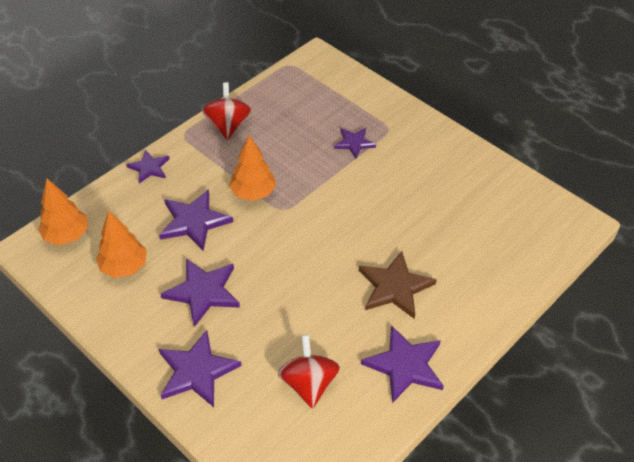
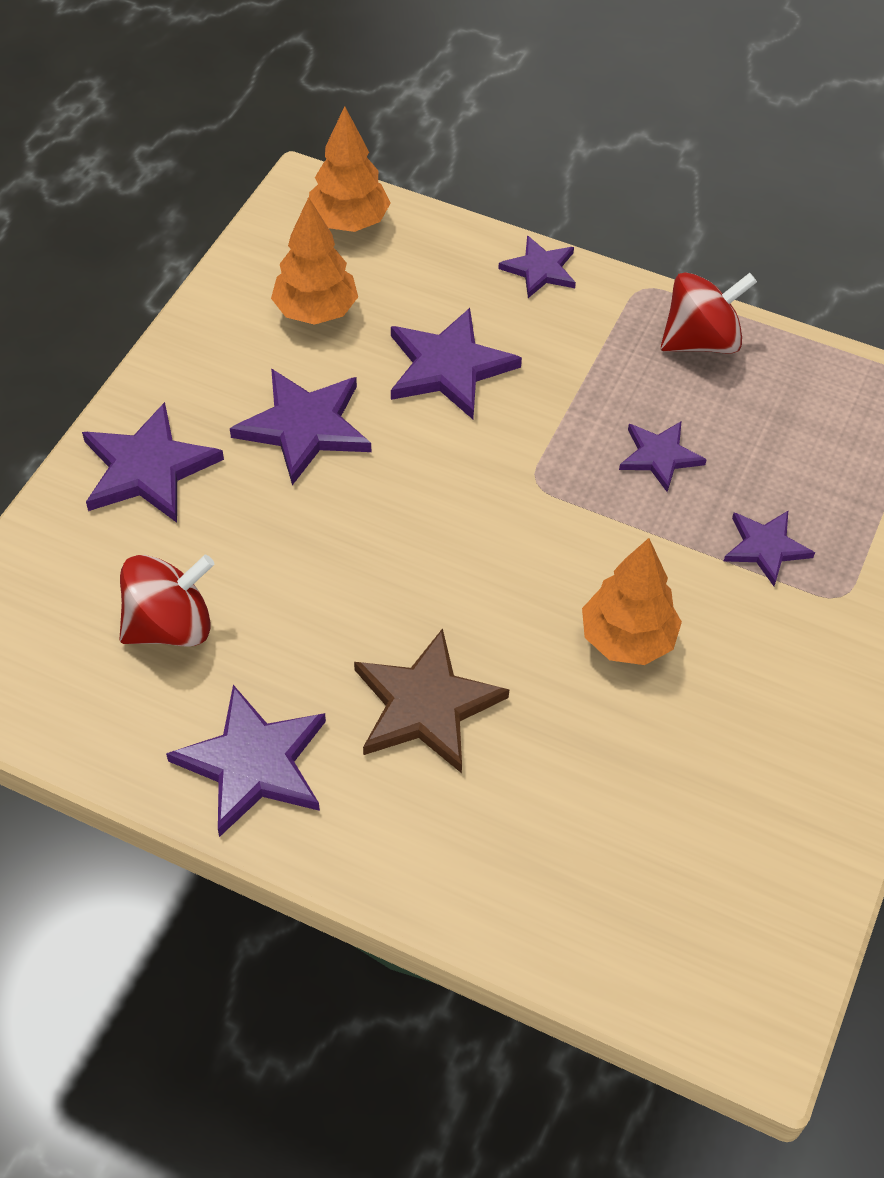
camera: 70 degrees right, 5 degrees up
orange tree [229,135,276,201] -> orange tree moved to [582,538,682,665]
none -> purple star [619,422,707,492]

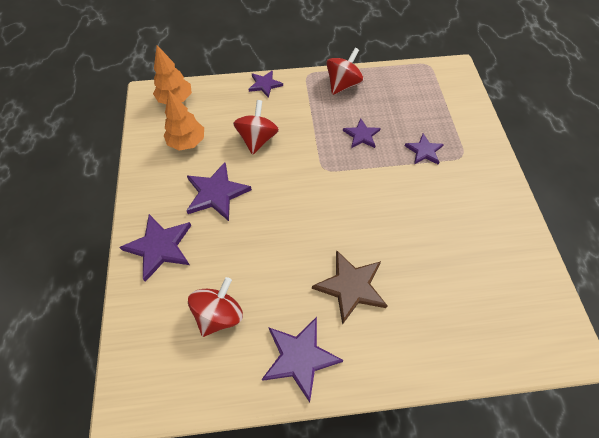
camera: 30 degrees left, 5 degrees up
purple star [391,308,522,419] -> red spinning top [233,100,279,155]
orange tree [582,538,682,665] -> none

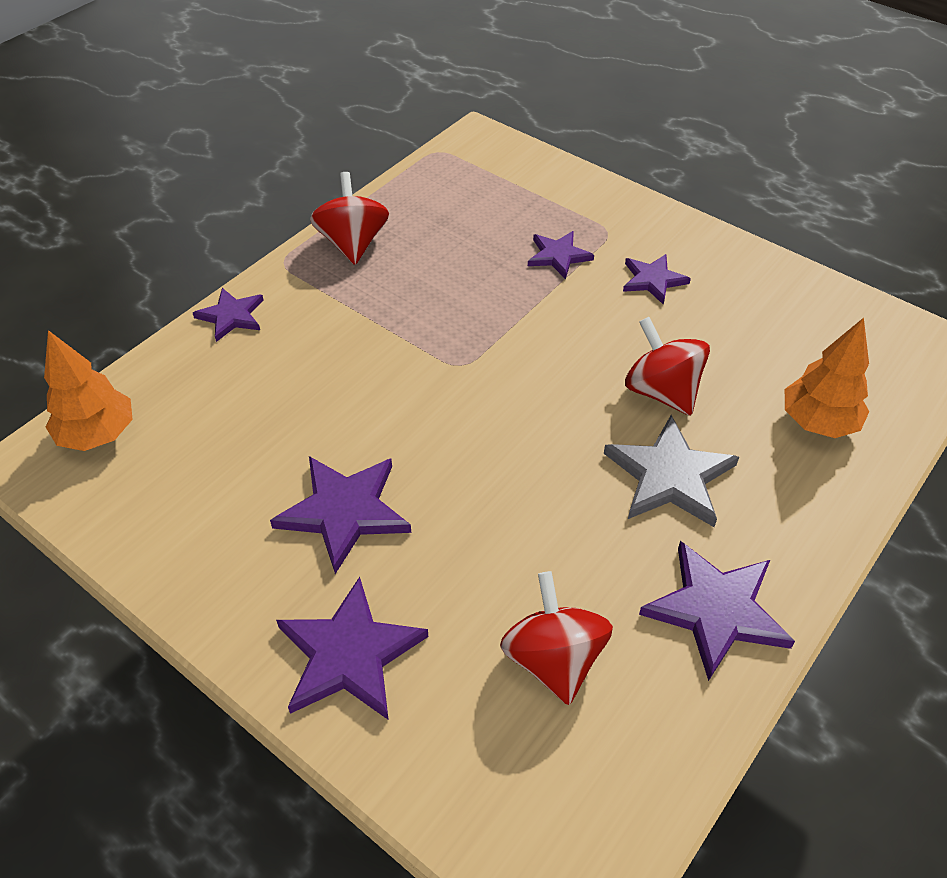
camera: 45 degrees left, 10 degrees down
orange tree [164,91,204,151] -> orange tree moved to [785,318,869,438]
red spinning top [233,100,279,155] -> red spinning top moved to [625,317,710,416]
brown star [312,250,387,325] -> grey star [604,415,739,527]
purple star [343,118,381,148] -> purple star moved to [623,254,691,305]

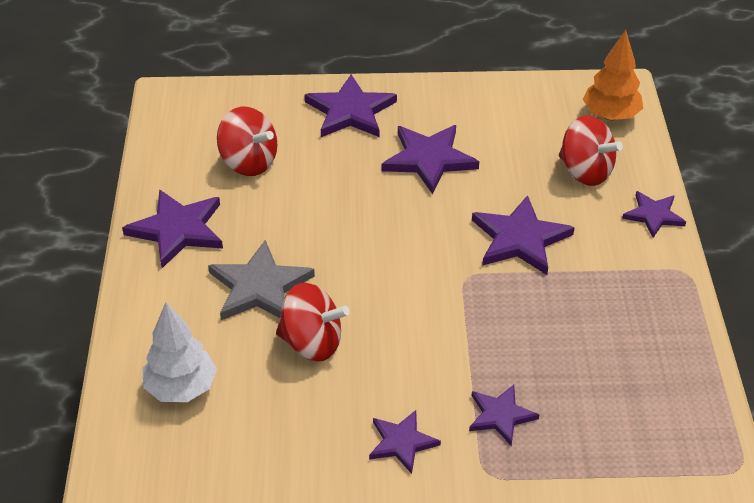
camera: 140 degrees right, 5 degrees down
red spinning top [310,172,389,265] -> red spinning top moved to [559,115,623,186]
orange tree [785,318,869,438] -> white tree [143,302,217,402]
none -> purple star [472,195,575,275]

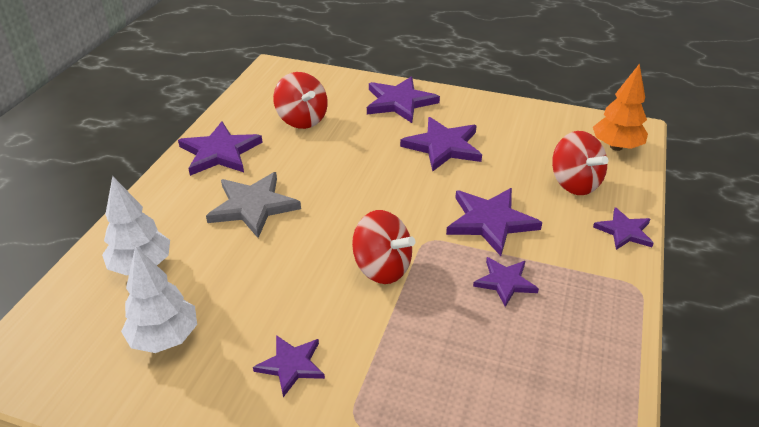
camera: 20 degrees right, 5 degrees down
red spinning top [276,283,350,362] -> red spinning top moved to [352,210,415,284]
purple star [469,385,539,446] -> purple star moved to [473,257,539,307]
none -> white tree [121,246,197,353]

